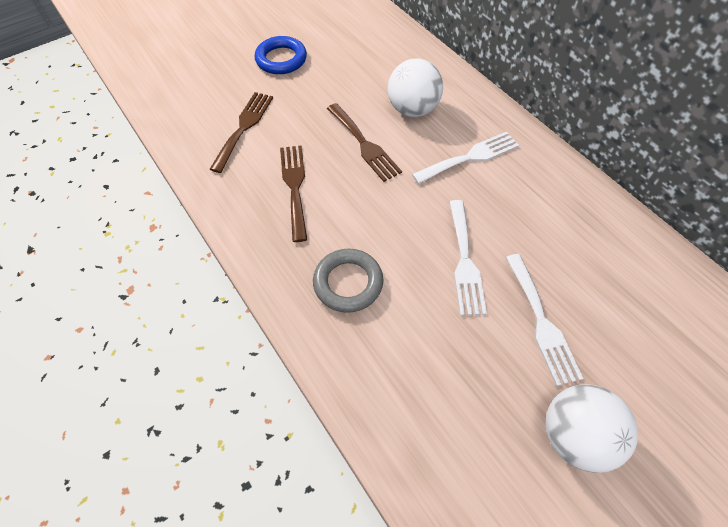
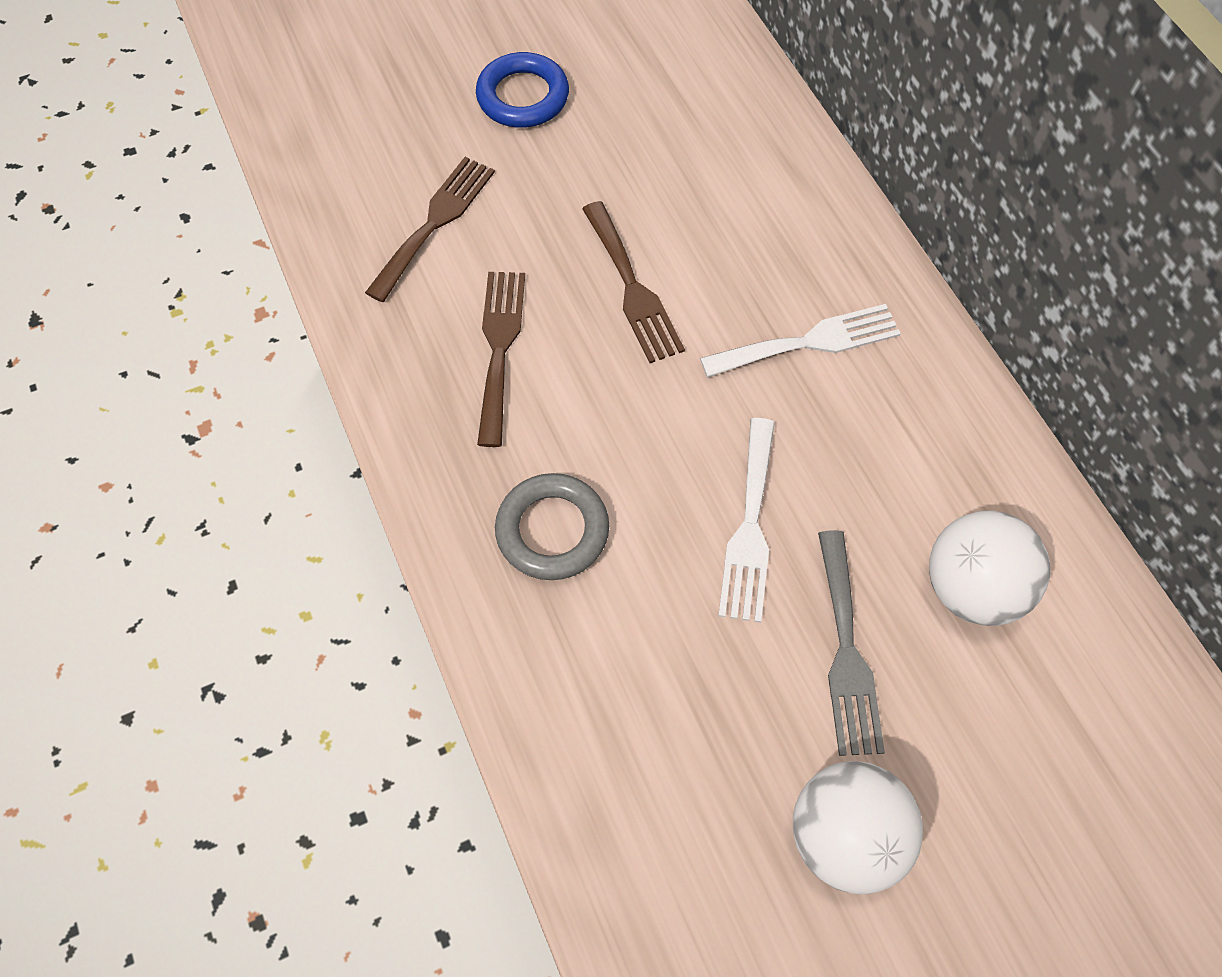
camera: 10 degrees right, 5 degrees up
white ball [388,59,443,117] -> white ball moved to [929,511,1050,626]
white fork [506,254,583,386] -> grey fork [818,530,885,756]

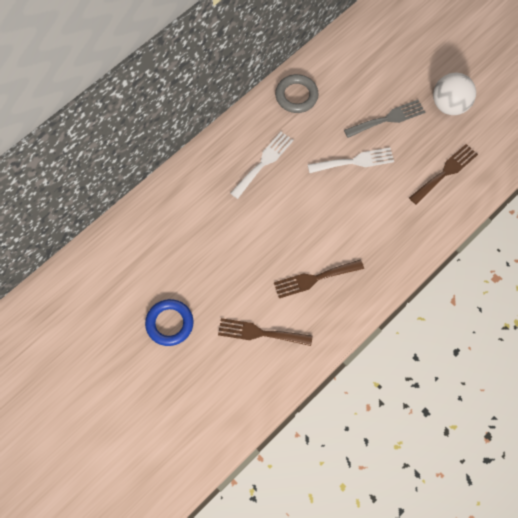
camera: 110 degrees left, 5 degrees up
grey ring [495,473,609,580] -> grey ring moved to [275,74,319,113]
brown fork [582,201,685,363] -> brown fork moved to [409,144,478,204]
white fork [700,304,901,378] -> white fork turned 75 degrees clockwise [230,132,294,199]
white ball [929,511,1050,626] -> none

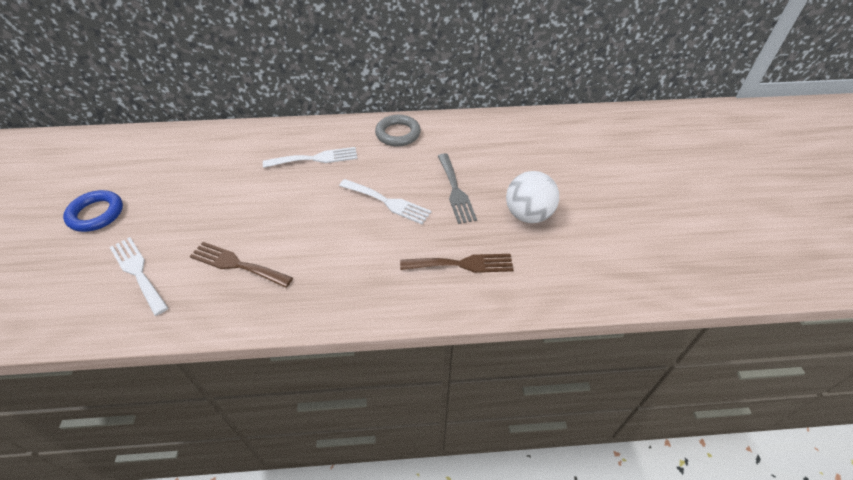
camera: 40 degrees right, 20 degrees down
brown fork [218,318,312,346] -> white fork [110,237,168,316]
grey fork [344,100,425,138] -> grey fork turned 60 degrees clockwise [438,153,477,224]

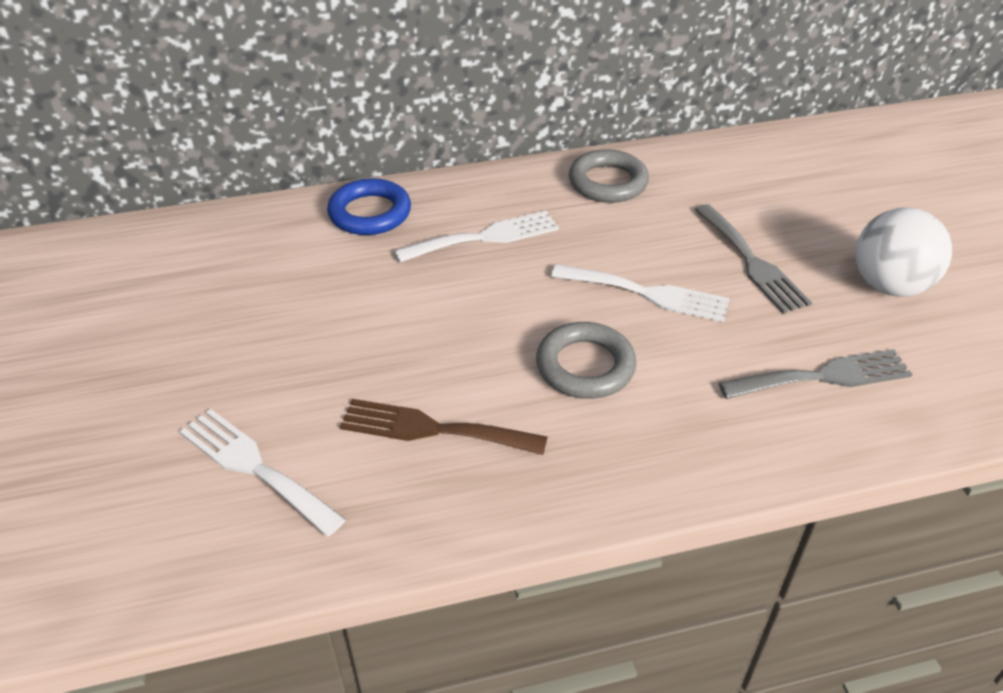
camera: 10 degrees left, 5 degrees down
blue ring [63,190,123,232] -> blue ring moved to [327,178,411,235]
brown fork [400,254,514,273] -> grey fork [719,349,913,399]
none -> grey ring [536,322,637,399]

